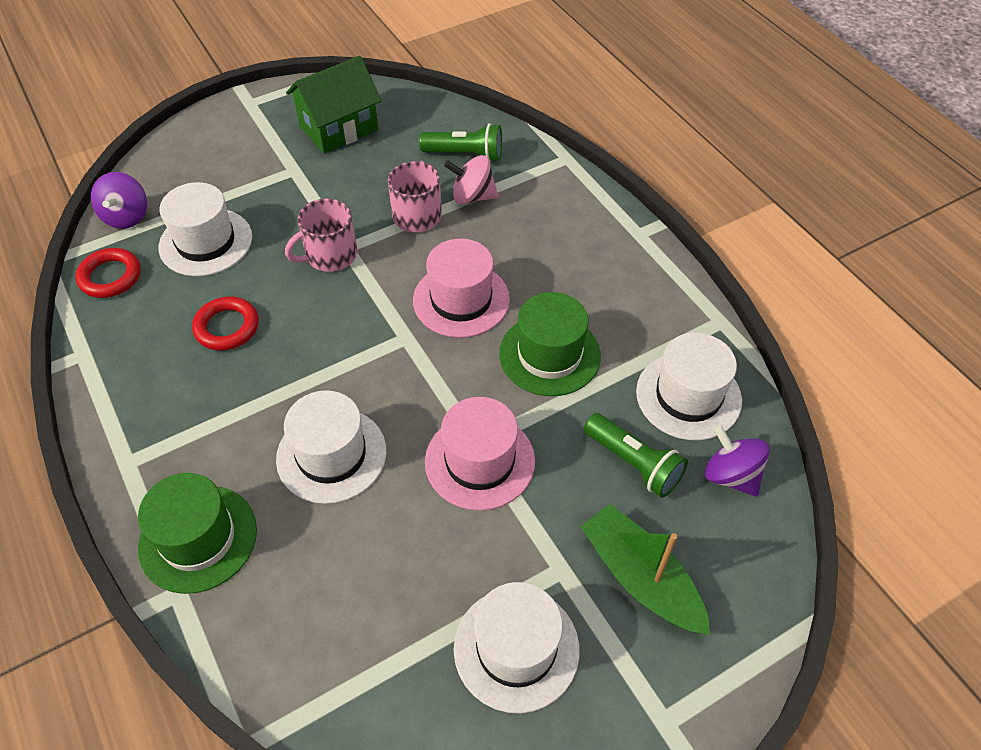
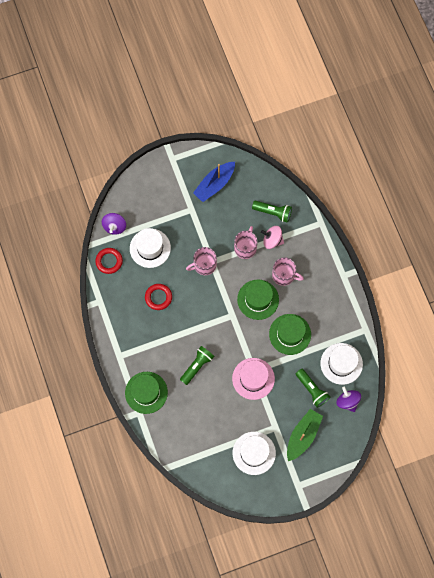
camera: 10 degrees right, 20 degrees up
white hat [276,390,387,504] -> green flashlight [180,346,214,385]
green house [286,56,382,154] -> blue boat [193,162,235,202]
pink hat [413,238,510,338] -> green hat [237,279,279,320]
green boat [581,504,710,635] -> green boat turned 60 degrees clockwise [287,409,323,461]
none -> pink mug [272,257,304,286]

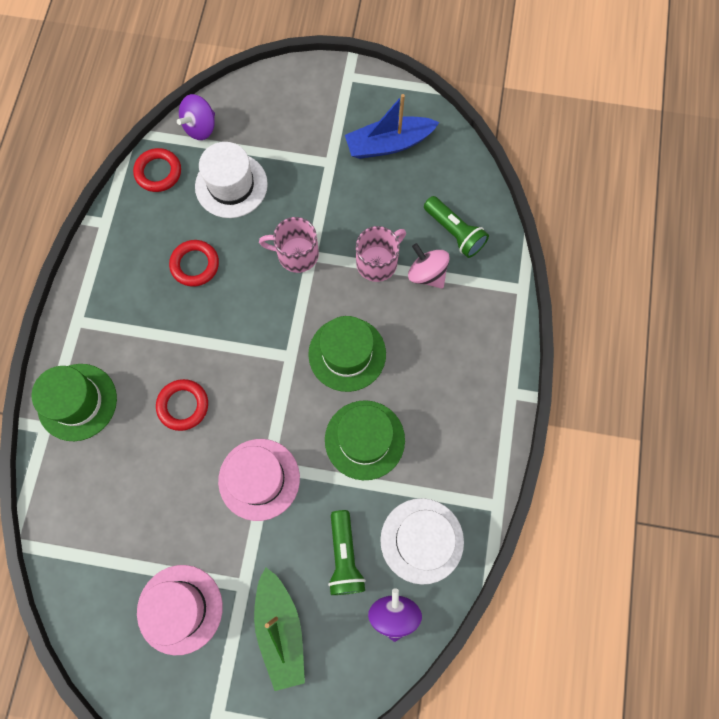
camera: 30 degrees right, 0 degrees up
green flashlight [180,346,214,385] -> red ring [156,379,208,431]
white hat [233,432,276,475] -> pink hat [137,565,223,655]
pink mug [272,257,304,286] -> none
green boat [287,409,323,461] -> green boat turned 105 degrees clockwise [254,567,305,691]

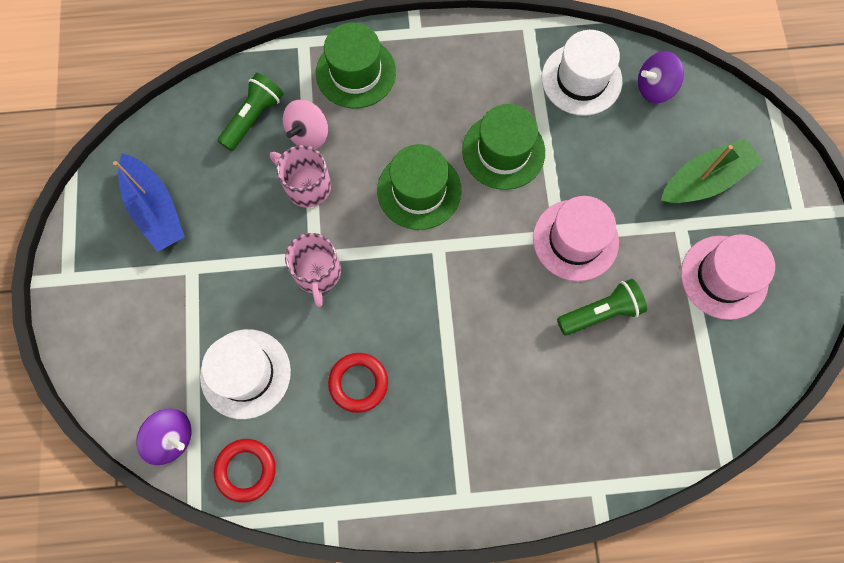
camera: 105 degrees left, 0 degrees up
green hat [32,364,117,441] -> green hat moved to [316,23,396,108]
red ring [156,379,208,431] -> none
green flashlight [328,510,366,595] -> green flashlight moved to [557,279,647,336]

